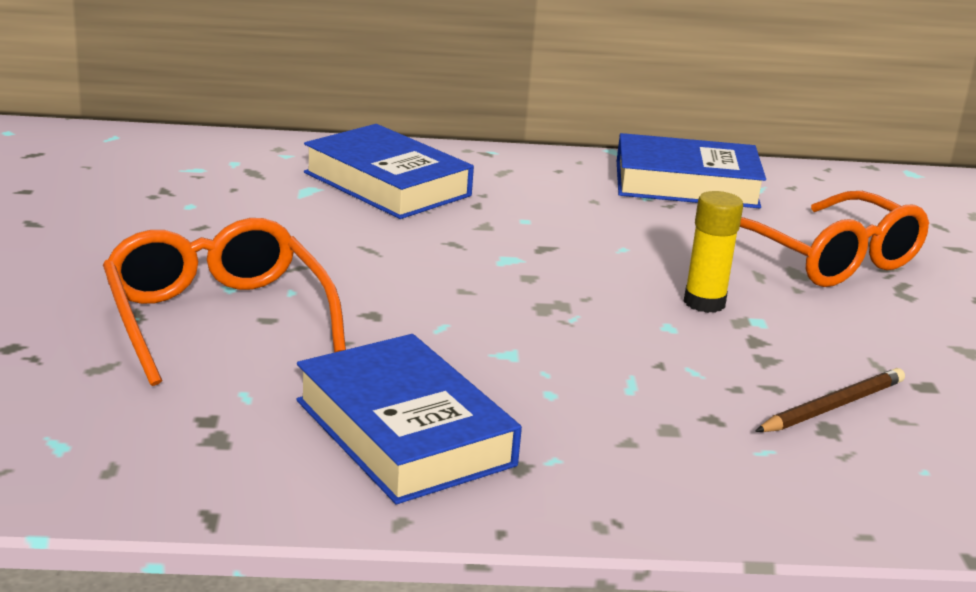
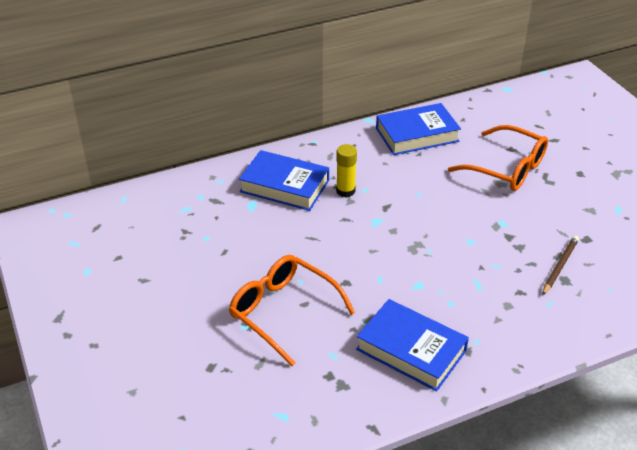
camera: 20 degrees left, 15 degrees up
yellow glue stick [684,191,743,313] -> yellow glue stick moved to [336,144,357,197]

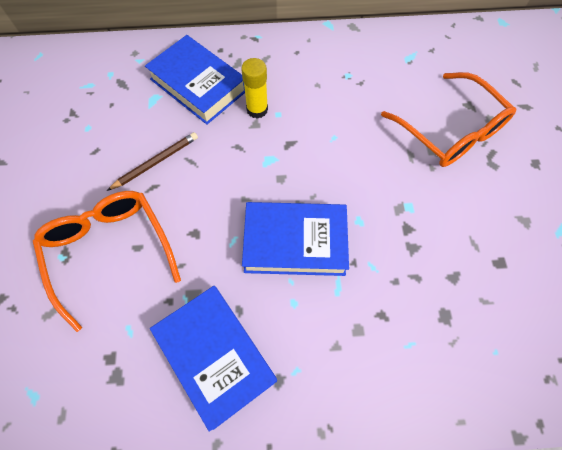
camera: 20 degrees right, 25 degrees up
blue book [376,103,461,155] -> blue book moved to [242,202,349,276]
brown pencil [542,236,579,295] -> brown pencil moved to [107,132,198,191]

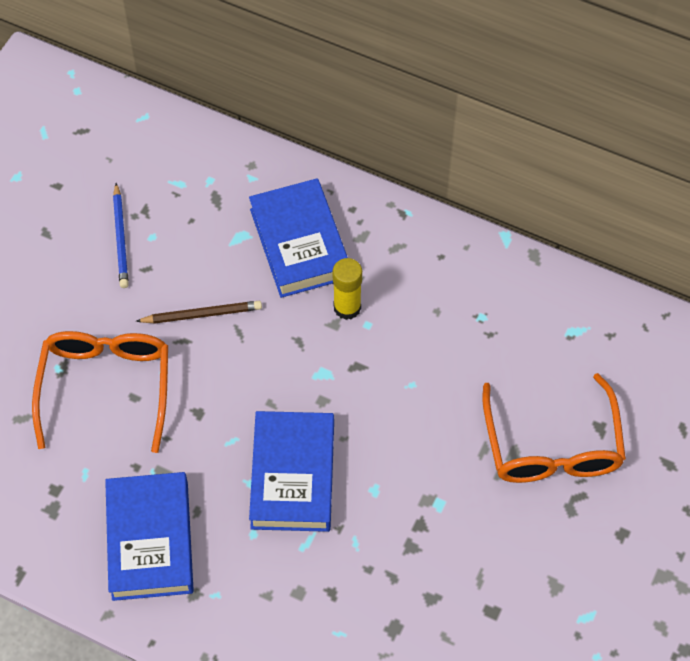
camera: 30 degrees right, 5 degrees down
blue book [242,202,349,276] -> blue book turned 60 degrees clockwise [249,411,334,532]
none -> blue pencil [113,183,129,288]

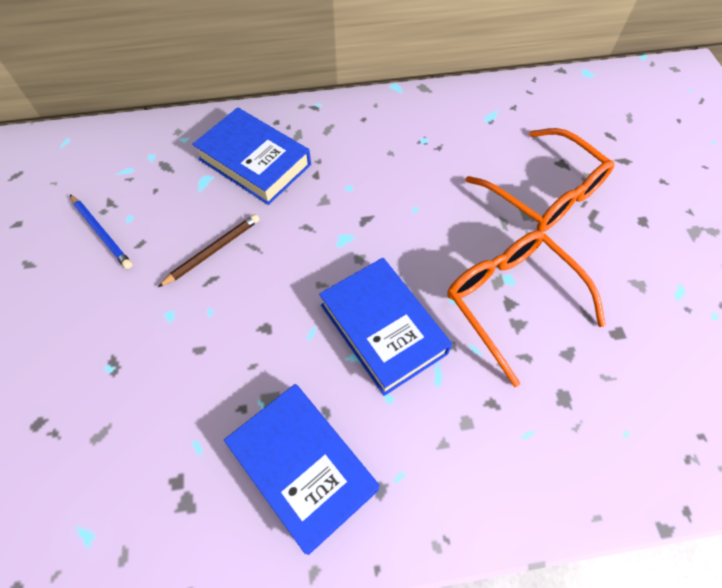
camera: 35 degrees left, 0 degrees up
orange glasses [32,331,168,453] -> orange glasses moved to [447,231,606,387]
yellow glue stick [333,258,362,320] -> none

